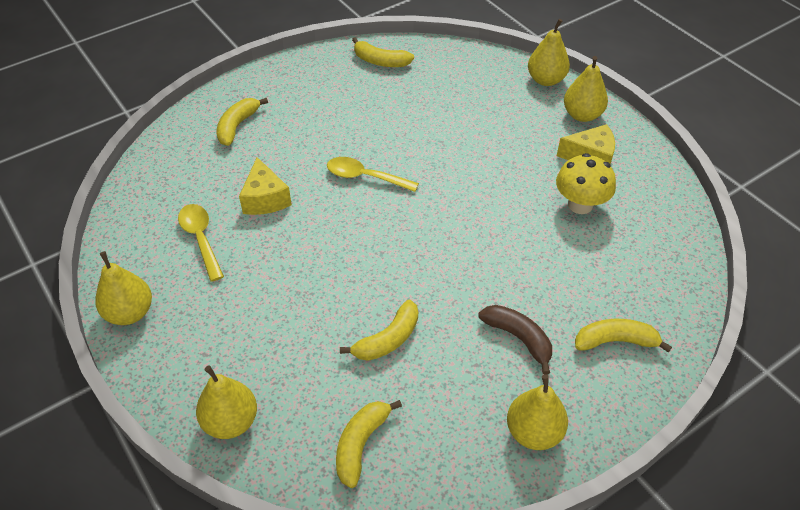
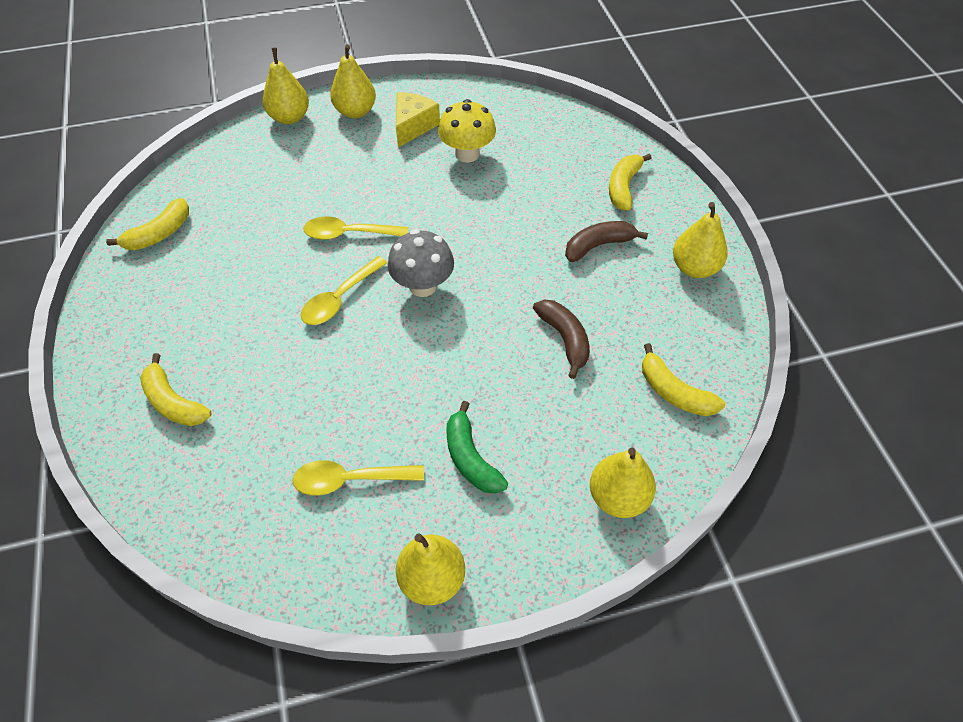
camera: 70 degrees left, 5 degrees up
yellow cheese [239,157,292,215] -> none
yellow banana [340,299,418,361] -> brown banana [533,300,590,379]
none -> yellow spoon [303,216,409,240]
none -> grey mushroom [388,229,454,297]
none -> green banana [446,401,508,494]

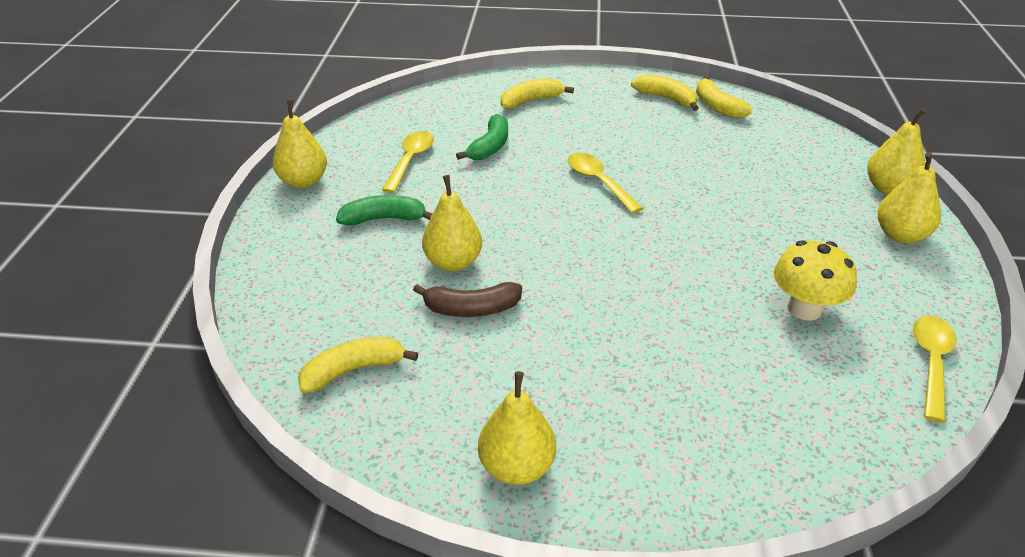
camera: 110 degrees right, 15 degrees down
yellow spoon [303,216,409,240] -> yellow spoon moved to [913,315,957,423]
grey mushroom [388,229,454,297] -> none
yellow cheese [396,92,440,147] -> none
brown banana [565,221,648,262] -> none
yellow pear [590,448,656,518] -> yellow pear moved to [422,175,482,271]
yellow banana [609,154,652,211] -> yellow banana moved to [631,74,698,111]
none -> green banana [456,114,508,160]

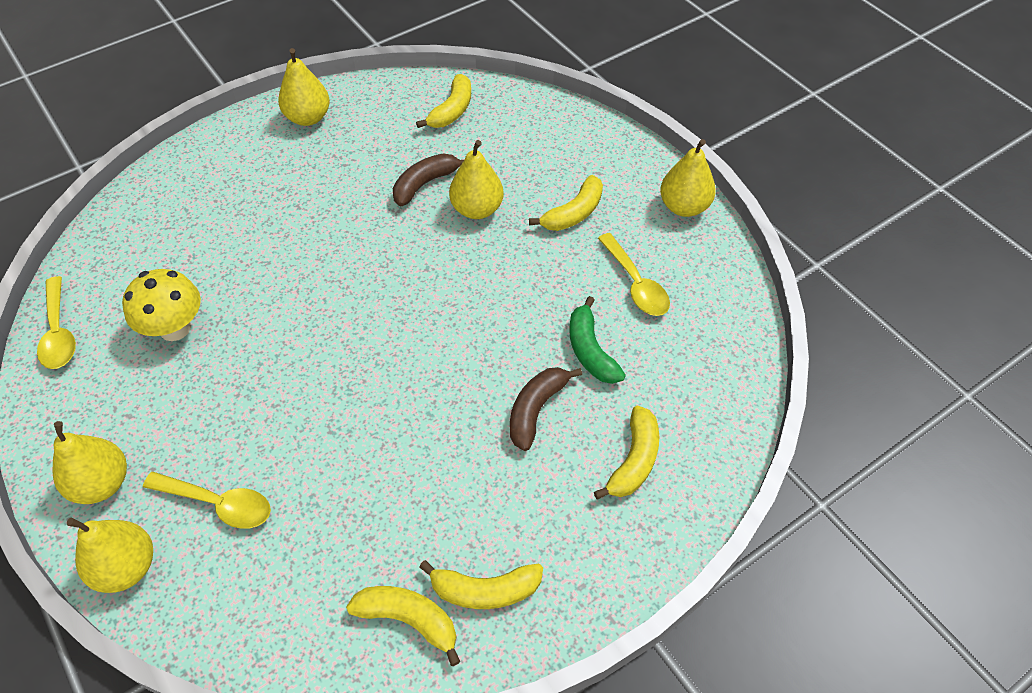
camera: 140 degrees right, 15 degrees up
green banana [336,195,432,225] -> yellow banana [529,175,603,231]
yellow spoon [568,153,643,214] -> yellow spoon moved to [143,472,271,529]
none -> brown banana [510,367,582,451]

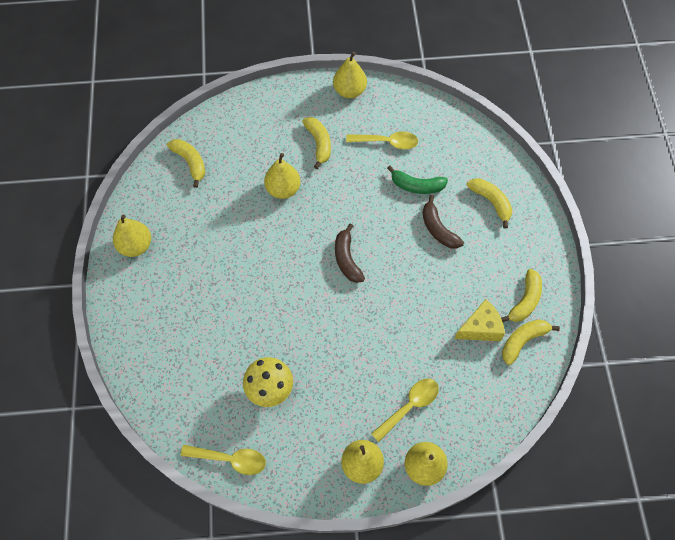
camera: 60 degrees left, 10 degrees up
brown banana [393,153,464,206] -> brown banana moved to [335,224,365,283]
none -> yellow cheese [454,299,505,341]

